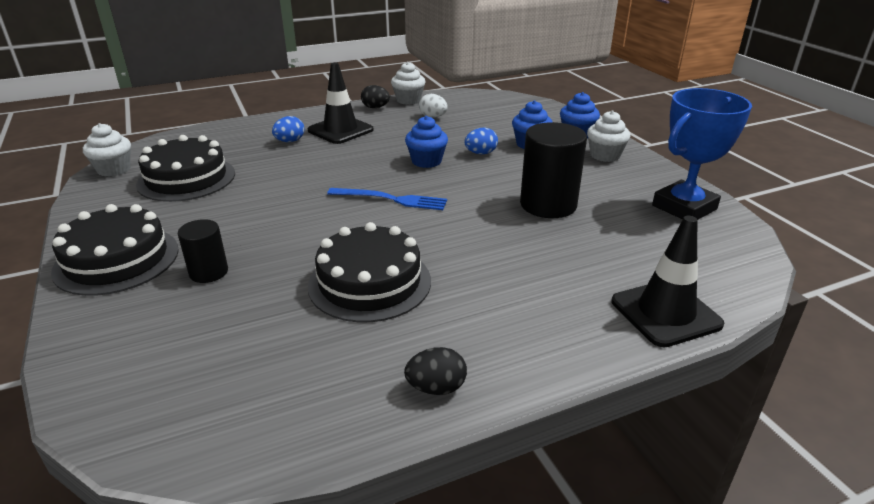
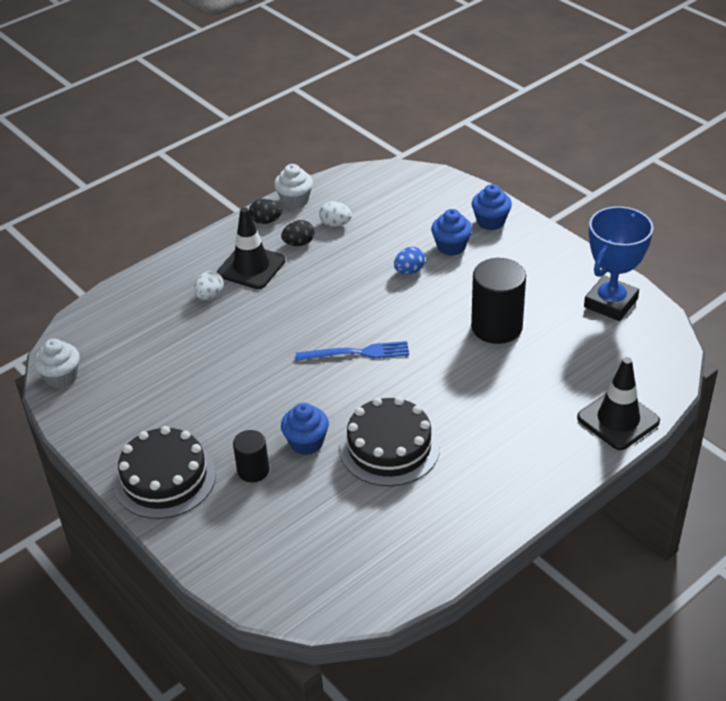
camera: 15 degrees left, 10 degrees up
black cake [136,135,235,202] -> none
blue egg [272,116,304,142] -> white egg [194,271,224,300]
black egg [404,347,467,395] -> black egg moved to [281,220,314,246]
blue cupcake [405,116,448,168] -> blue cupcake moved to [281,403,329,455]
white cupcake [587,110,631,162] -> none

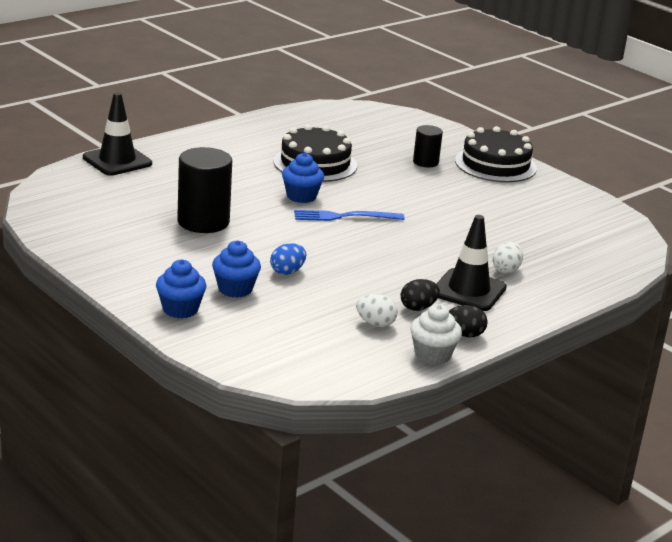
camera: 175 degrees right, 15 degrees down
white cupcake [34,339,80,388] -> none
blue cupcake [281,403,329,455] -> blue cupcake moved to [282,153,324,203]
blue trophy [584,206,653,321] -> none

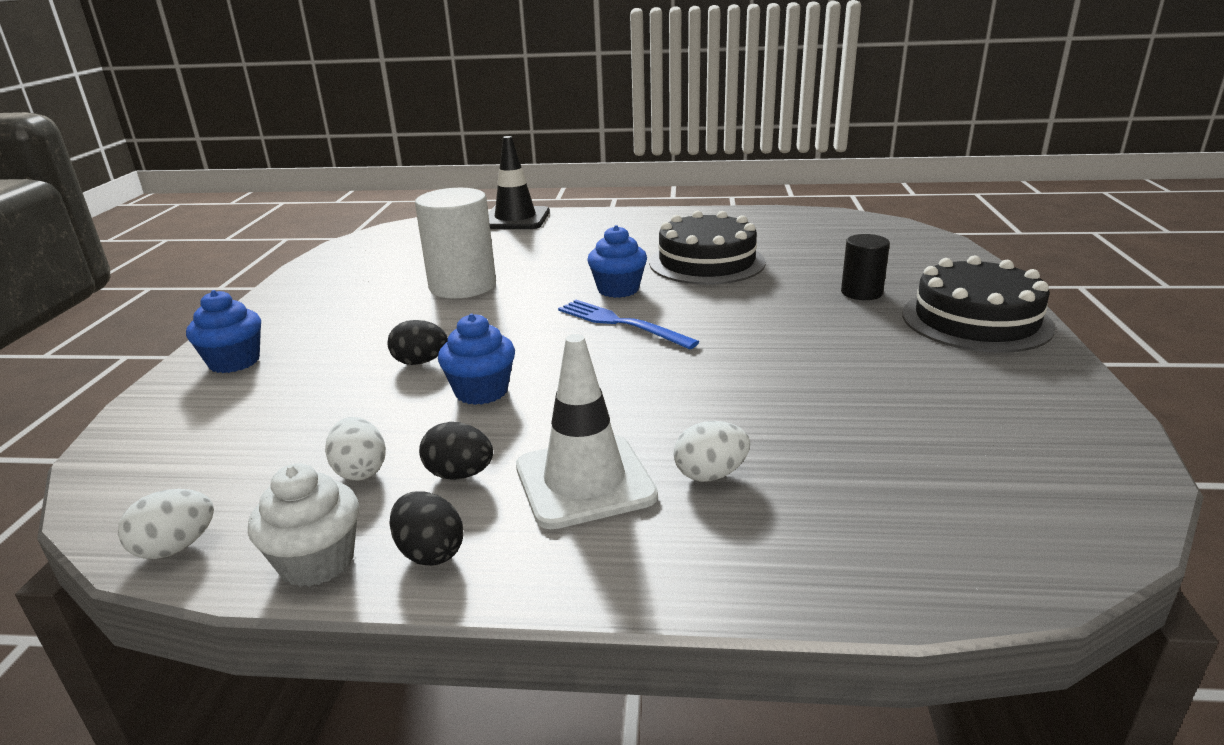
camera: 50 degrees right, 0 degrees up
black cylinder [177,147,232,233] -> white cylinder [415,188,496,299]
blue cupcake [212,240,261,298] -> blue cupcake moved to [438,313,515,405]
blue egg [270,243,306,275] -> black egg [387,320,448,365]
black traffic cone [436,215,507,311] -> white traffic cone [516,334,658,529]
none -> white egg [118,489,214,559]

